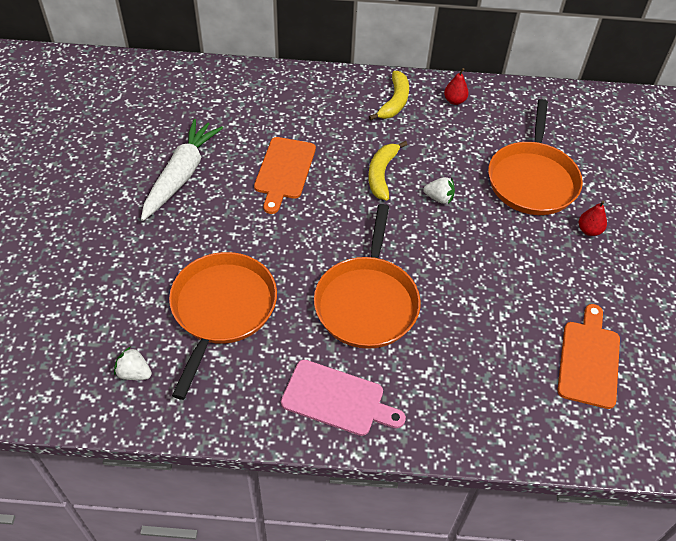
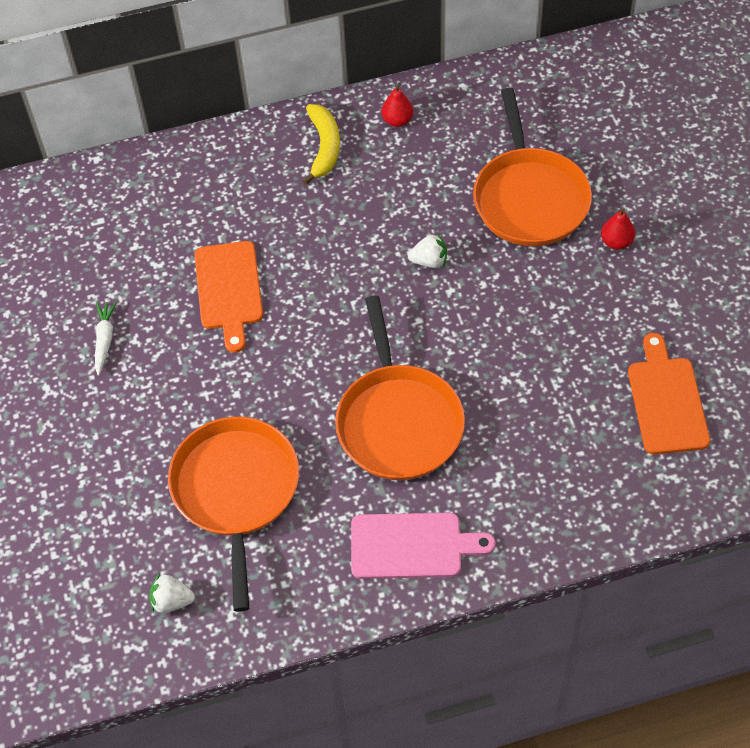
camera: 15 degrees left, 5 degrees up
white carrot [141,119,223,221] -> white carrot [95,302,117,376], size x0.47
yellow banana [368,141,408,201] -> none

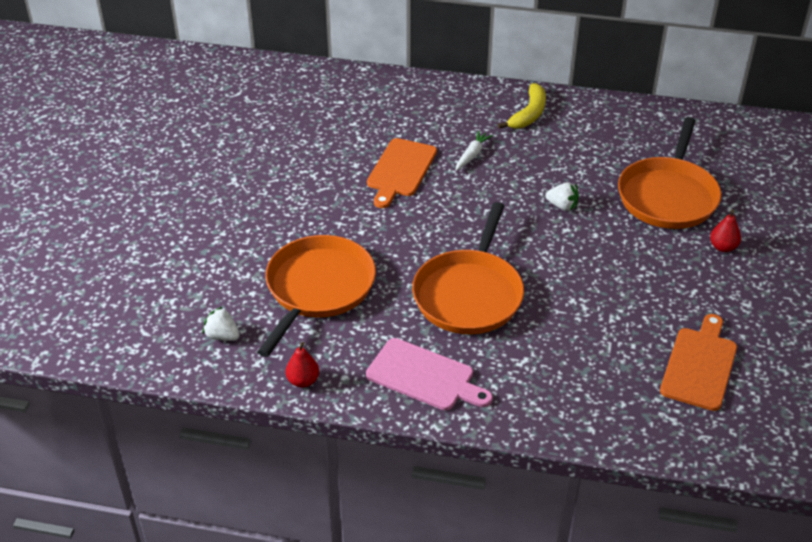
camera: 25 degrees right, 15 degrees down
white carrot [95,302,117,376] -> white carrot moved to [456,131,493,171]
red pear [382,82,413,127] -> red pear moved to [286,342,319,388]

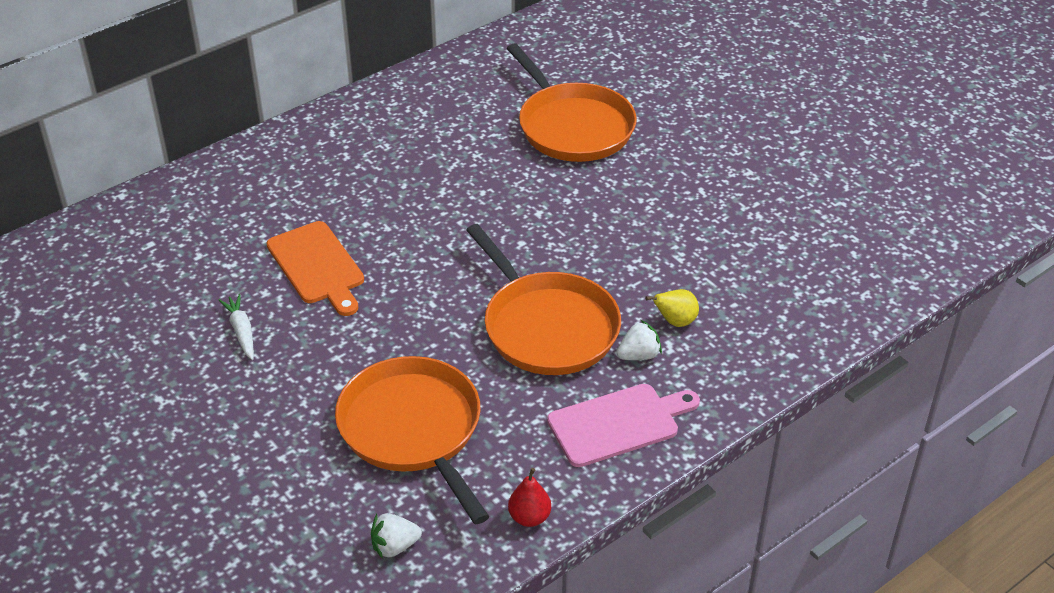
camera: 50 degrees left, 0 degrees up
white carrot [456,131,493,171] -> white carrot moved to [218,294,254,360]
yellow banana [498,83,546,129] -> none
white strawberry [545,182,579,211] -> white strawberry moved to [617,320,662,360]
orange cutting board [660,314,737,411] -> none
red pear [710,210,741,252] -> none
none -> yellow pear [645,289,699,327]

